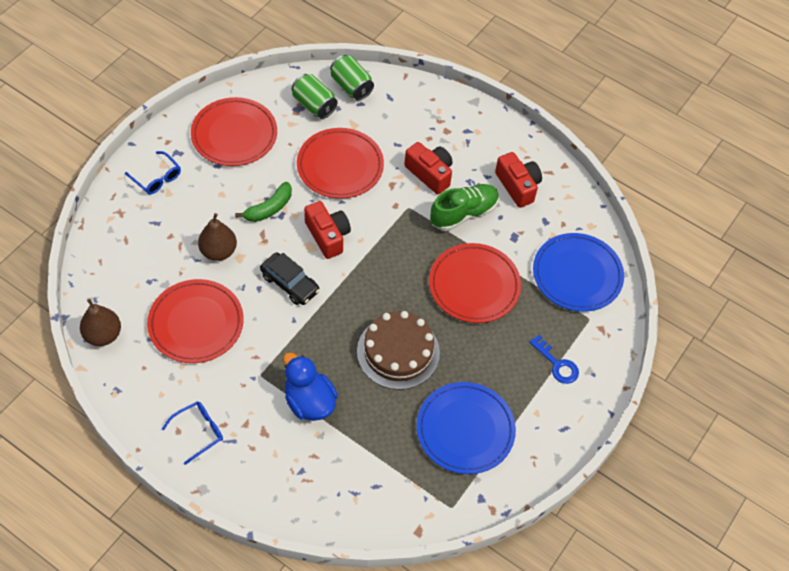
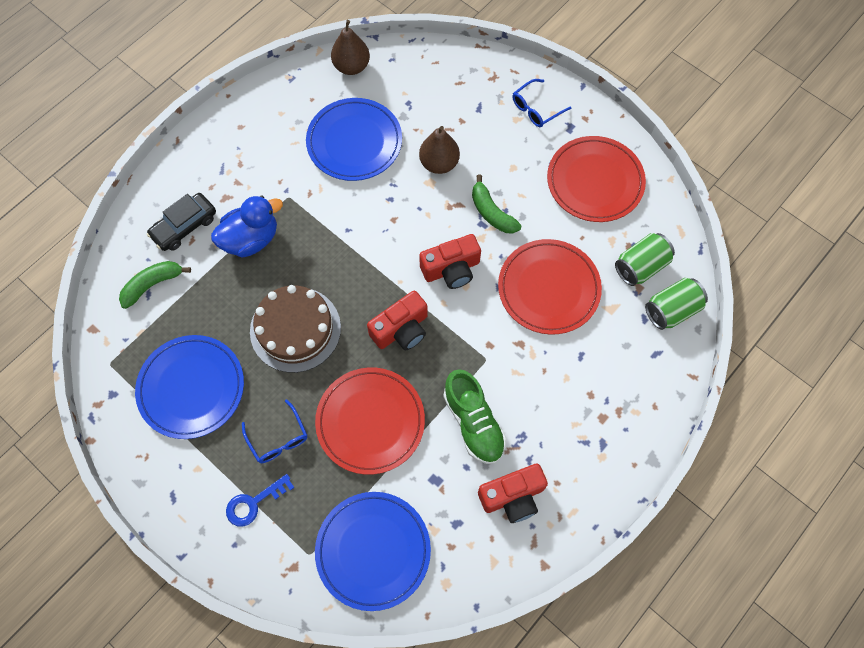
camera: 100 degrees right, 10 degrees up
red plate [147,279,244,363] -> blue plate [306,98,402,181]
blue glasses [162,402,223,465] -> blue glasses moved to [242,399,307,463]
black car [260,252,320,305] -> black car moved to [147,193,216,251]
red camera [404,142,453,194] -> red camera moved to [367,290,428,350]
none -> green banana [119,261,191,309]

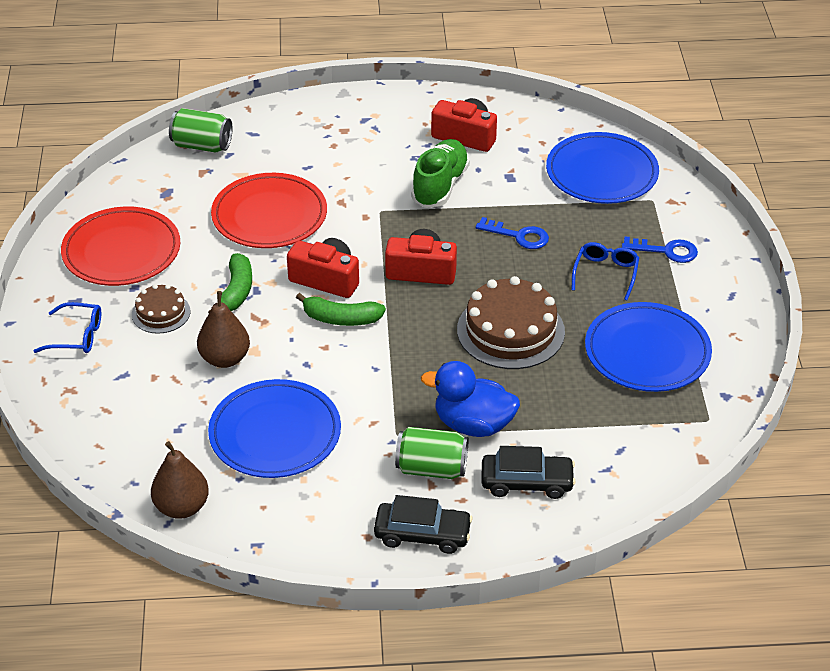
camera: 135 degrees left, 25 degrees down
green banana [119,261,191,309] -> green banana moved to [296,293,386,326]
red plate [315,368,425,475] -> blue key [476,217,549,249]
green can [615,233,675,286] -> green can moved to [395,427,468,479]
none -> brown cake [132,284,190,334]
none -> black car [374,495,473,554]

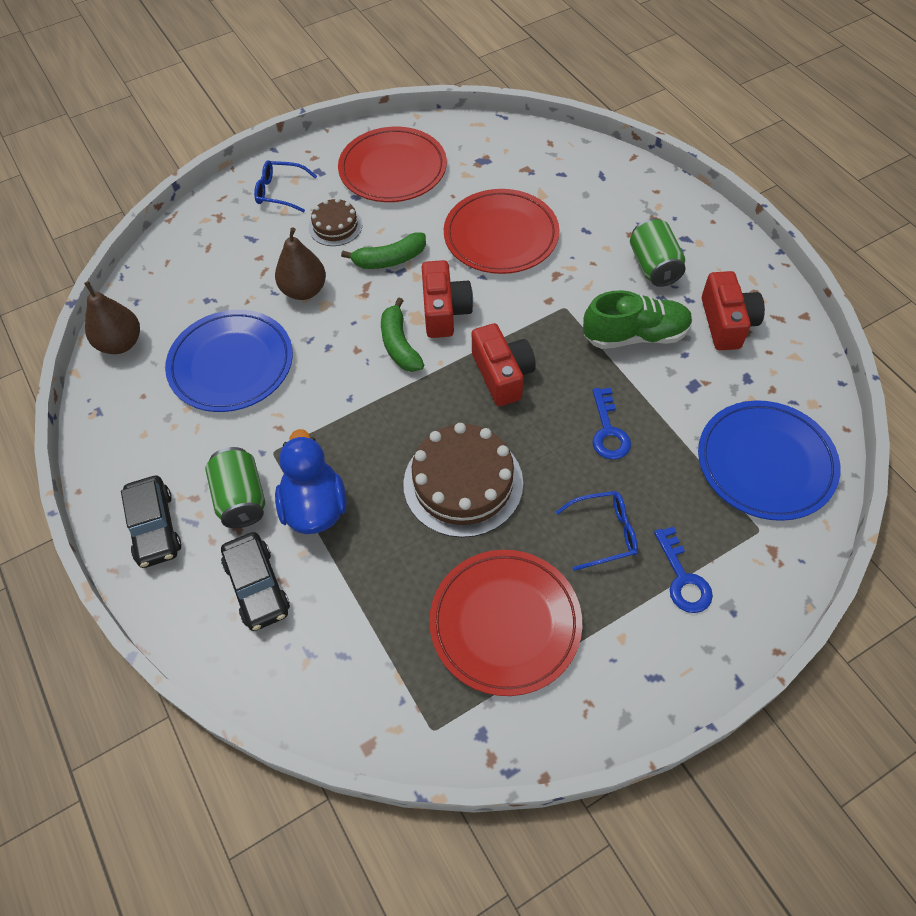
camera: 65 degrees right, 15 degrees up
blue glasses [34,302,101,353] -> blue glasses turned 120 degrees clockwise [254,160,317,212]
green can [169,108,232,152] -> green can moved to [630,218,686,287]
blue plate [585,302,712,392] -> red plate [429,550,582,696]

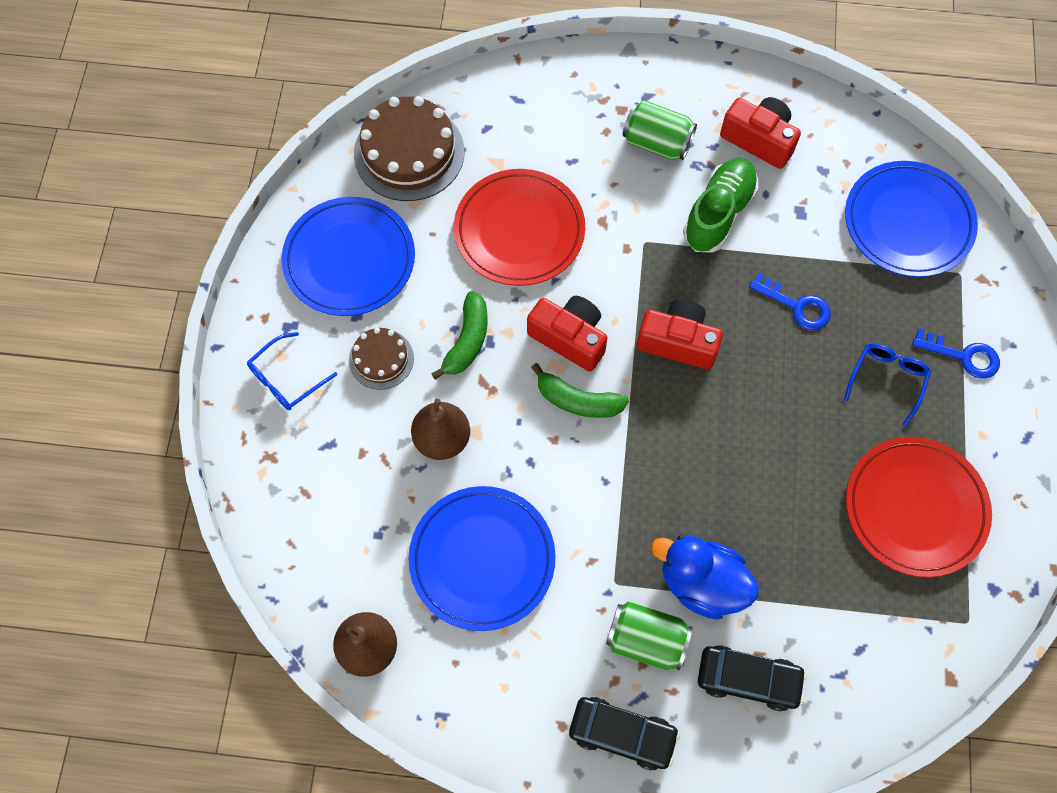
camera: 55 degrees left, 10 degrees up
red plate [338,127,447,202] -> blue plate [282,197,415,316]
brown cake [403,423,523,538] -> brown cake moved to [354,96,464,201]

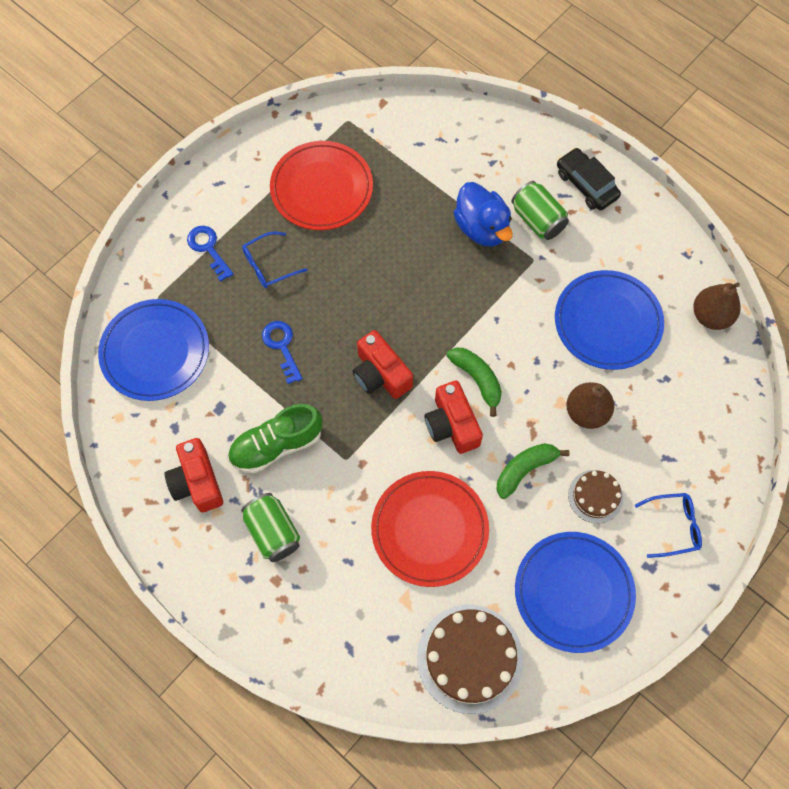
camera: 145 degrees left, 0 degrees up
black car [698,645,807,711] -> none

